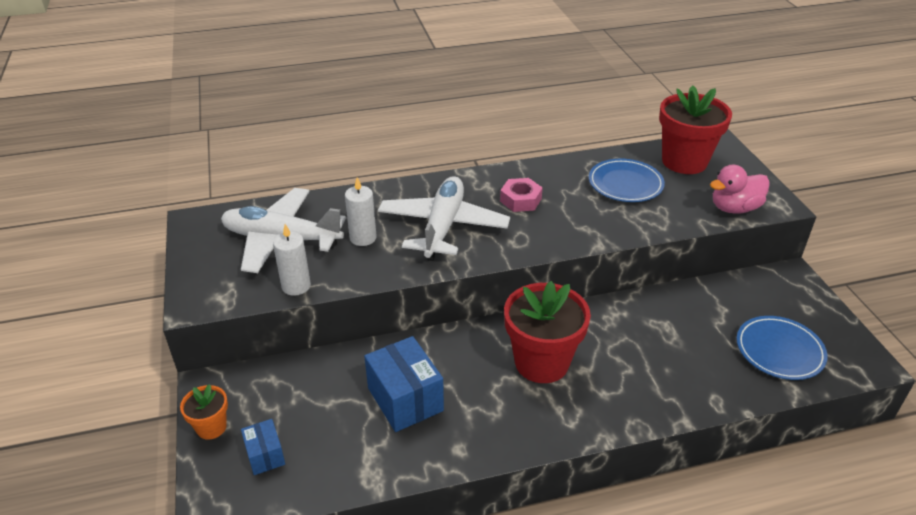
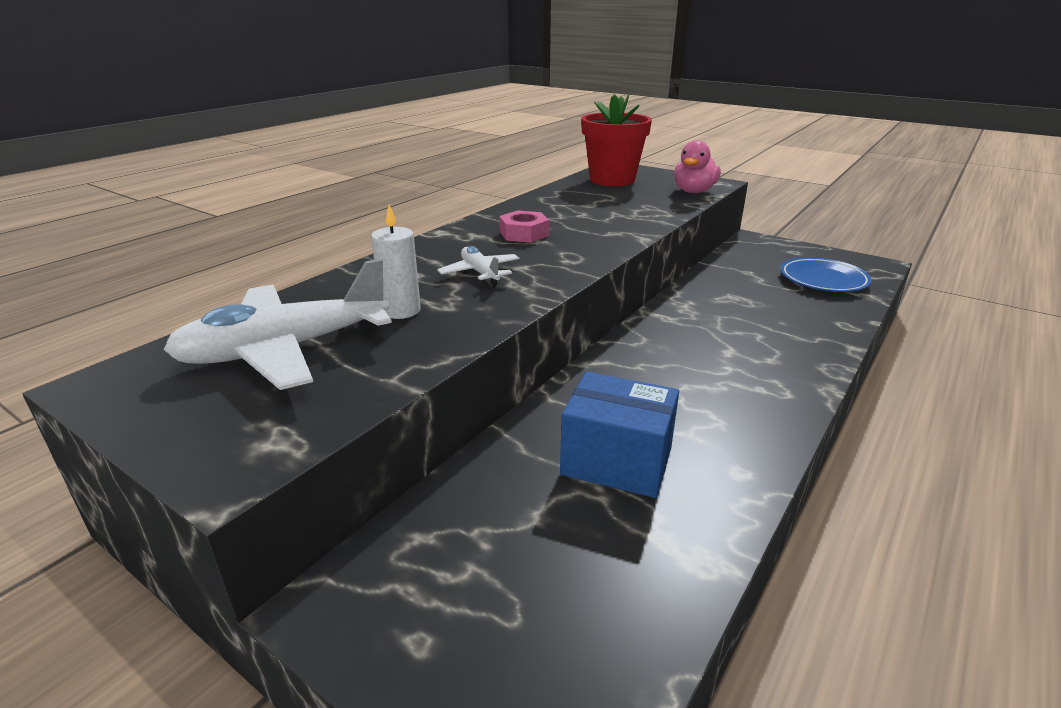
camera: 40 degrees left, 10 degrees down
orange flower pot [180,384,228,440] -> none
blue box [241,419,285,475] -> none
white candle [273,224,311,296] -> none
white plane [378,176,510,261] -> white plane [437,246,520,286], size x0.49
red flower pot [504,281,591,383] -> none
blue plate [589,158,665,202] -> none

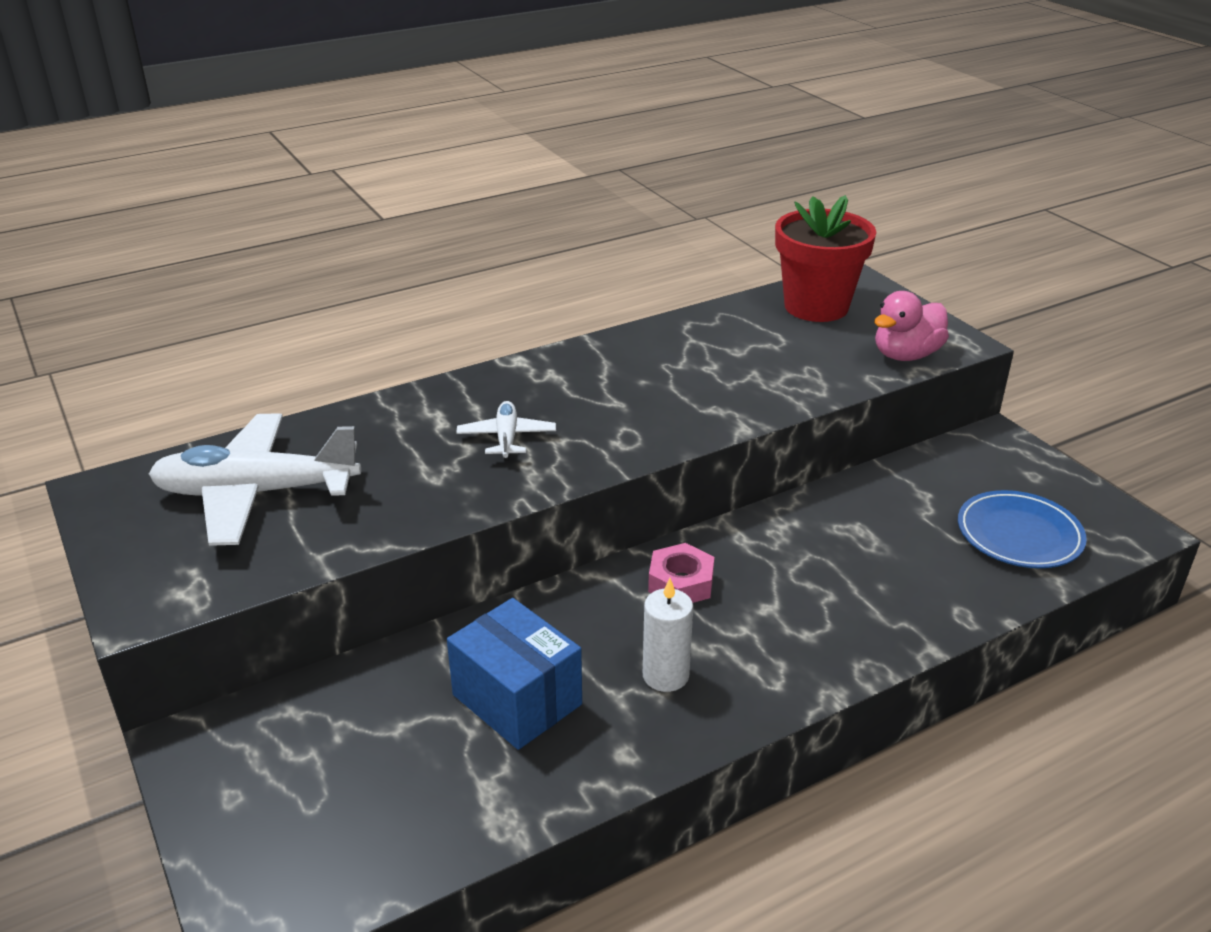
camera: 25 degrees right, 5 degrees up
white candle [371,205,421,319] -> white candle moved to [643,578,693,692]
pink nut [500,210,549,243] -> pink nut moved to [648,543,714,603]

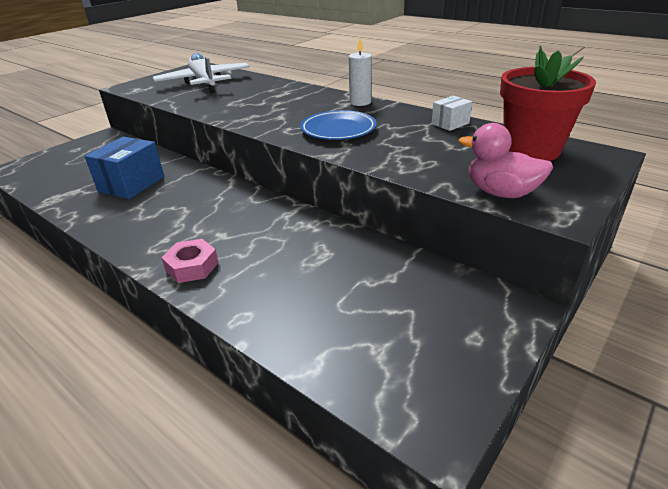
camera: 70 degrees right, 0 degrees up
white plane [456,401,556,461] -> none
white candle [643,578,693,692] -> white candle moved to [349,39,372,106]
pink nut [648,543,714,603] -> pink nut moved to [161,239,219,283]
blue plate [958,490,1087,568] -> blue plate moved to [300,110,377,140]
none -> white box [432,96,472,131]

